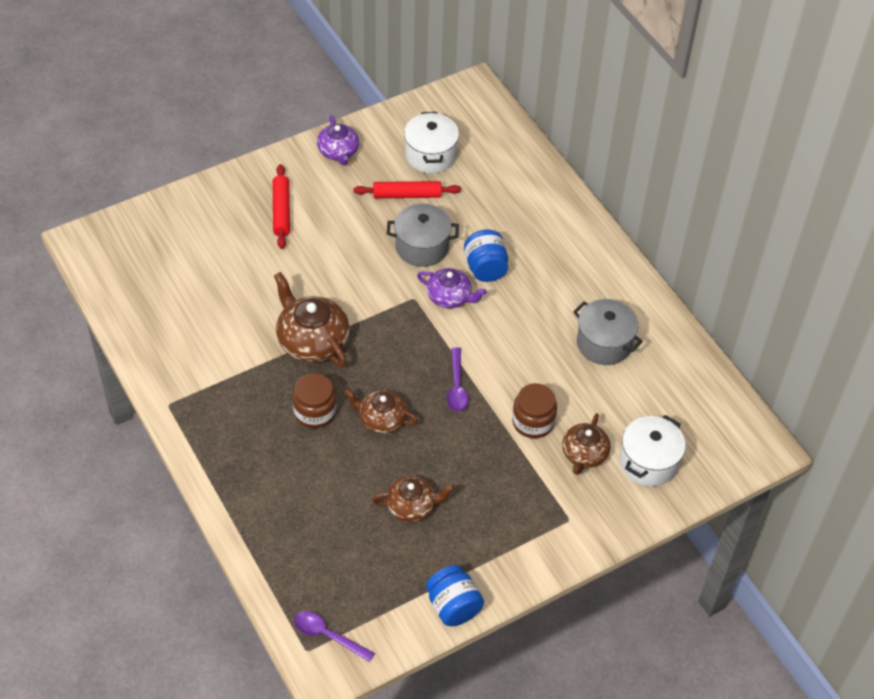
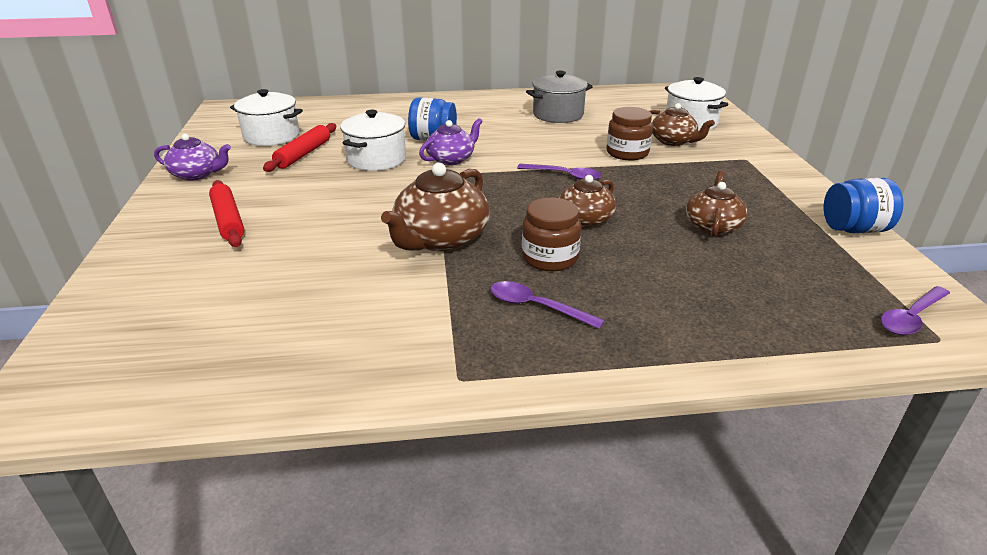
camera: 65 degrees left, 20 degrees down
red rolling pin [273,164,290,249] -> red rolling pin turned 45 degrees clockwise [209,180,244,247]
brown teapot [274,272,350,368] -> brown teapot turned 45 degrees counterclockwise [381,163,490,251]
grey pot [387,203,459,267] -> white pot [340,110,406,171]
none -> purple spoon [490,281,605,329]

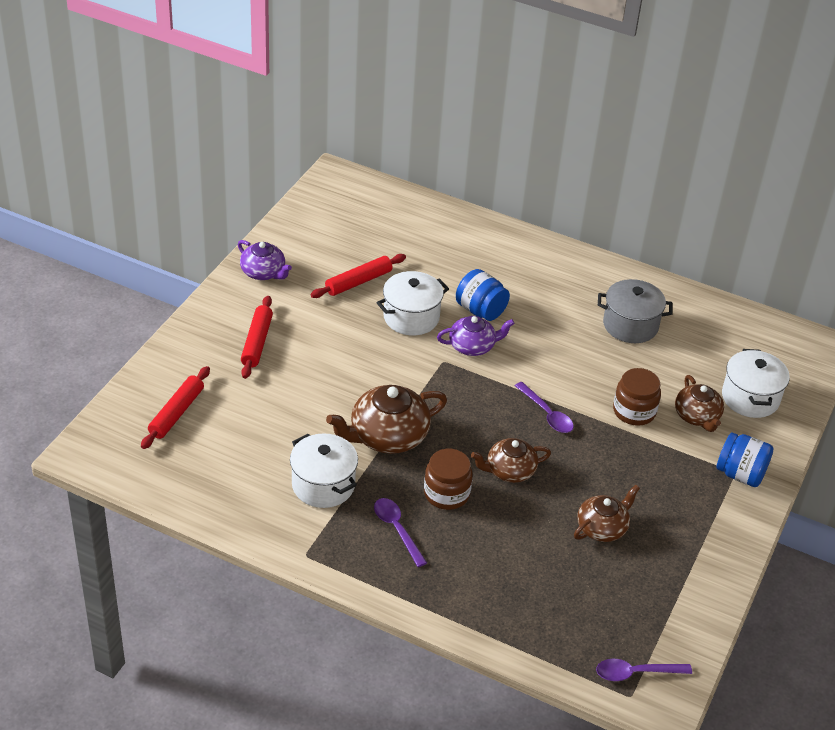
camera: 30 degrees right, 10 degrees up
white pot [230,89,303,146] -> white pot moved to [290,433,358,508]
blue jar [824,178,903,233] -> blue jar moved to [716,432,773,487]
none -> red rolling pin [141,366,210,449]

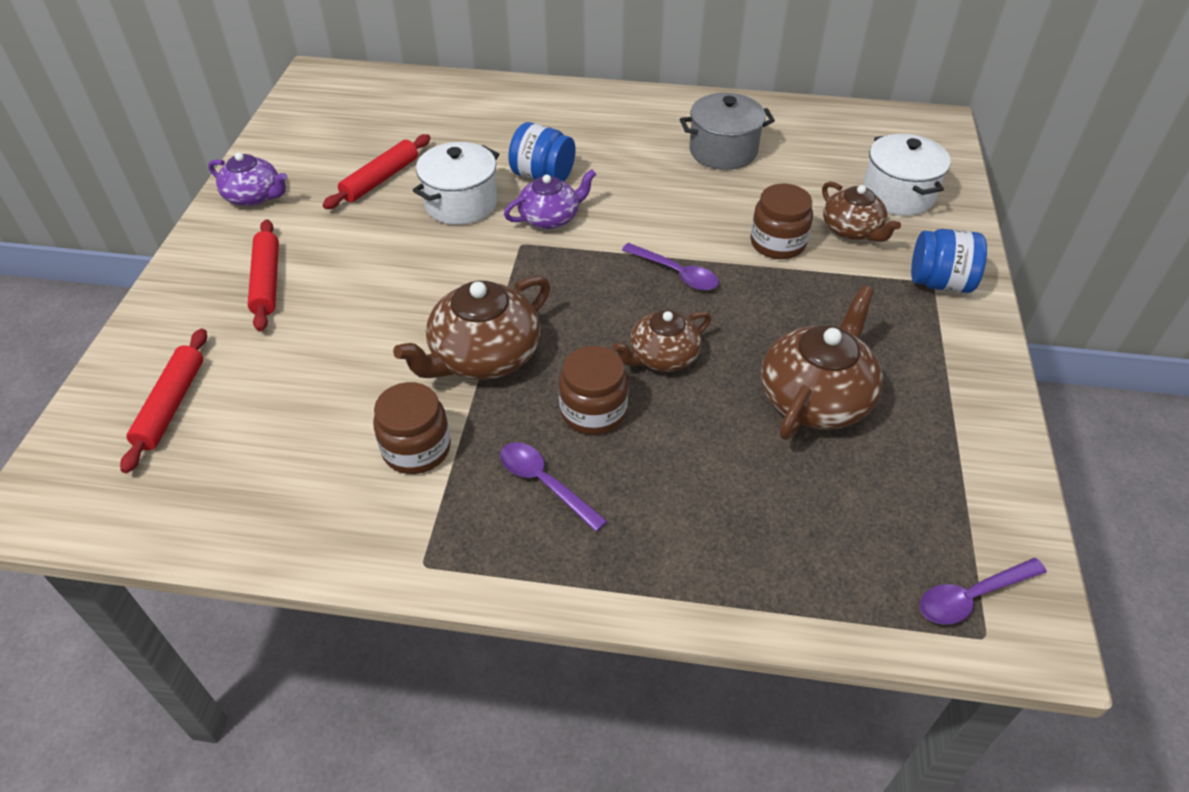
camera: 15 degrees left, 5 degrees up
white pot [290,433,358,508] -> brown jar [373,382,451,474]
brown teapot [574,485,640,542] -> brown teapot [761,285,883,440], size x1.58

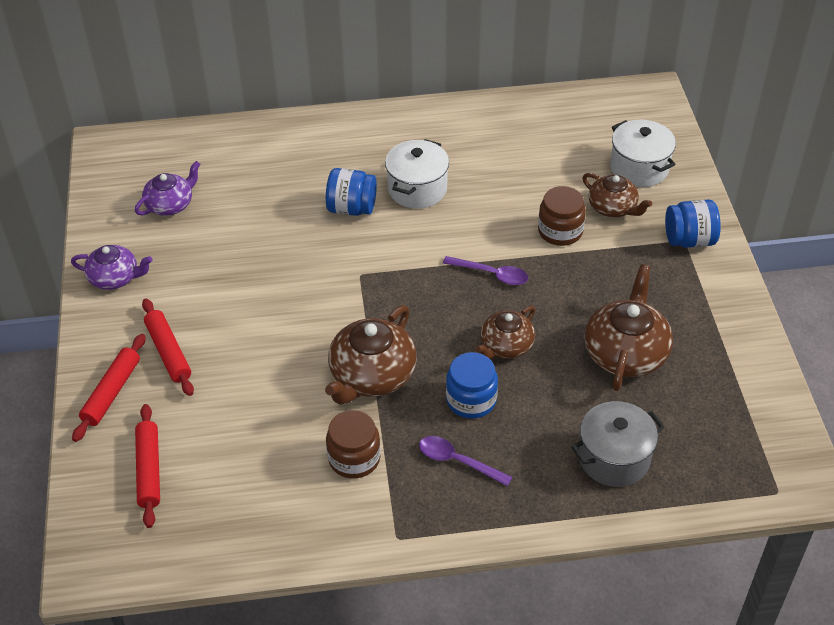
camera: 15 degrees left, 0 degrees up
red rolling pin [323,134,430,209] -> red rolling pin moved to [72,334,146,442]
white pot [413,142,499,225] -> white pot moved to [385,139,449,209]
purple teapot [504,169,596,229] -> purple teapot moved to [135,161,200,216]
brown jar [559,346,628,435] -> blue jar [446,352,498,419]
grey pot [680,93,775,170] -> grey pot moved to [571,401,664,487]
purple spoon [920,558,1047,625] -> none

